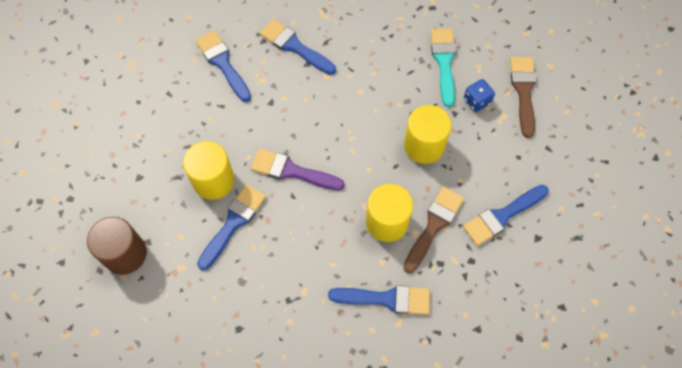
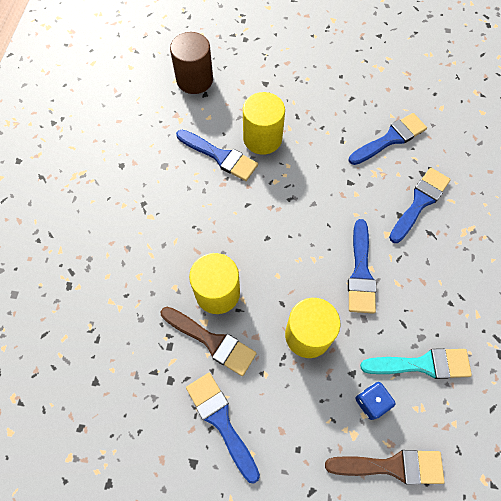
camera: 90 degrees right, 0 degrees up
purple brush [251,148,344,191] -> none
blue brush [328,285,430,315] -> blue brush moved to [348,219,376,314]

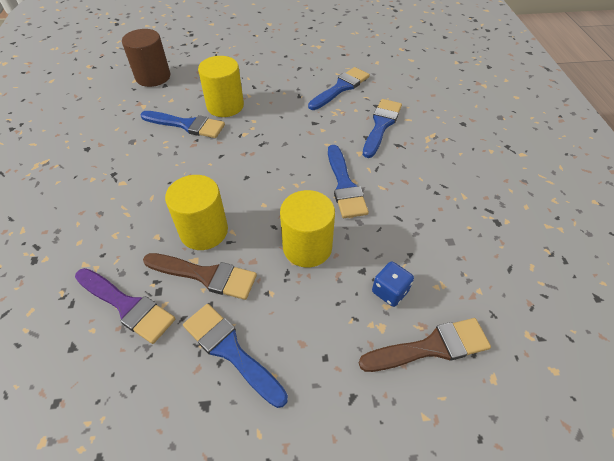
camera: 15 degrees left, 15 degrees down
turquoise brush [360,348,472,379] -> none
none -> purple brush [75,268,175,344]

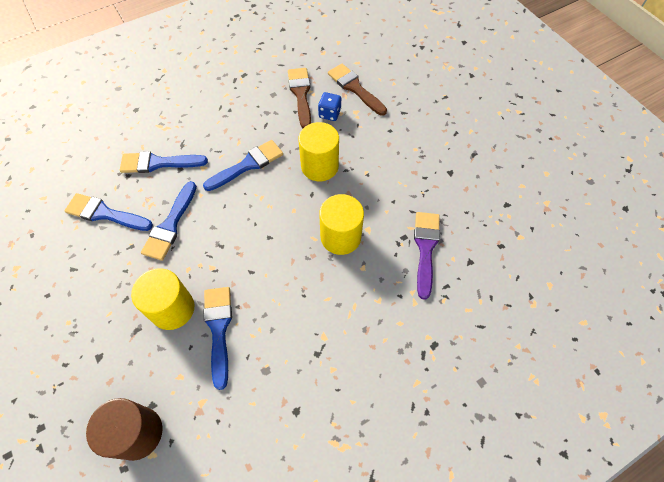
camera: 115 degrees left, 10 degrees up
brown brush [143,253,257,300] -> brown brush moved to [288,68,311,128]
blue brush [183,304,288,408] -> blue brush moved to [141,181,197,261]

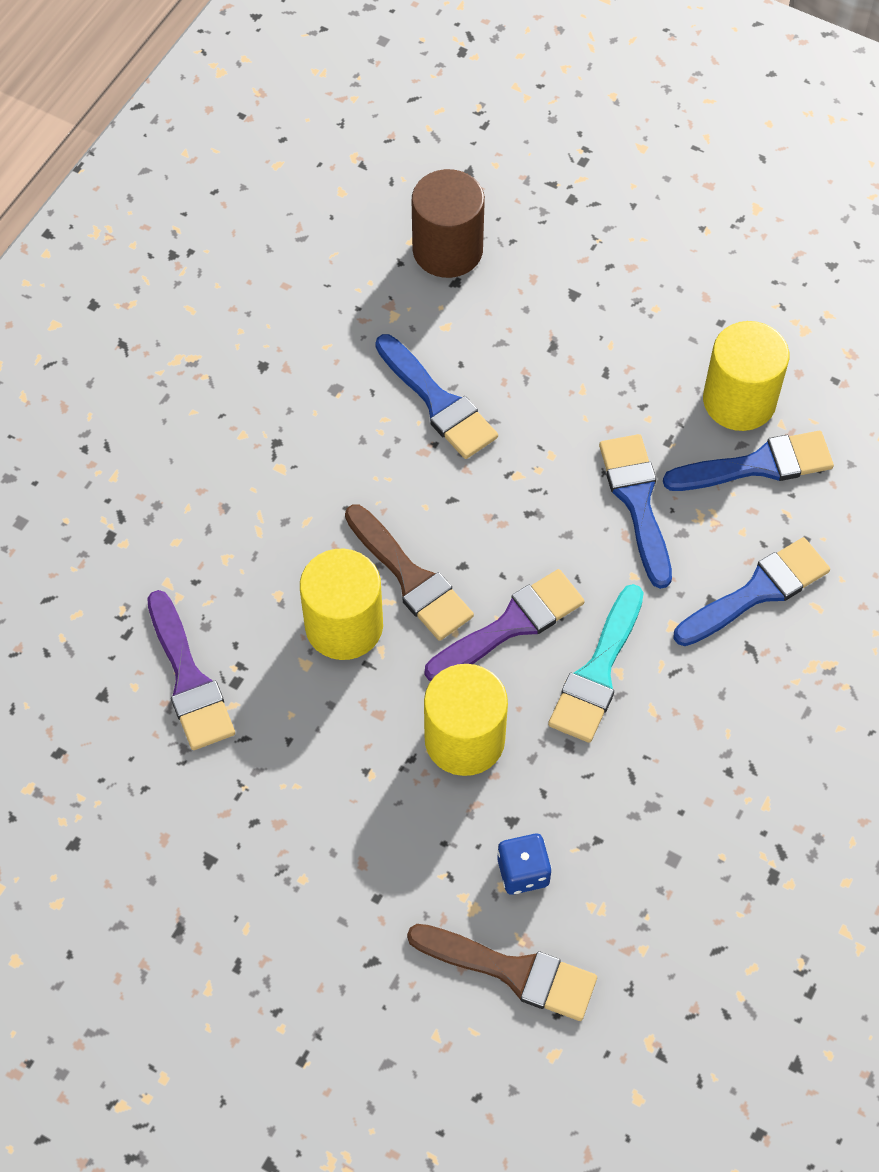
camera: 150 degrees right, 0 degrees up
yellow cylinder [131,268,194,330] -> yellow cylinder moved to [703,321,789,431]
blue brush [203,140,283,191] -> turquoise brush [548,584,644,743]
brown brush [288,68,311,128] -> brown brush moved to [345,504,474,641]
none -> purple brush [425,569,585,681]

